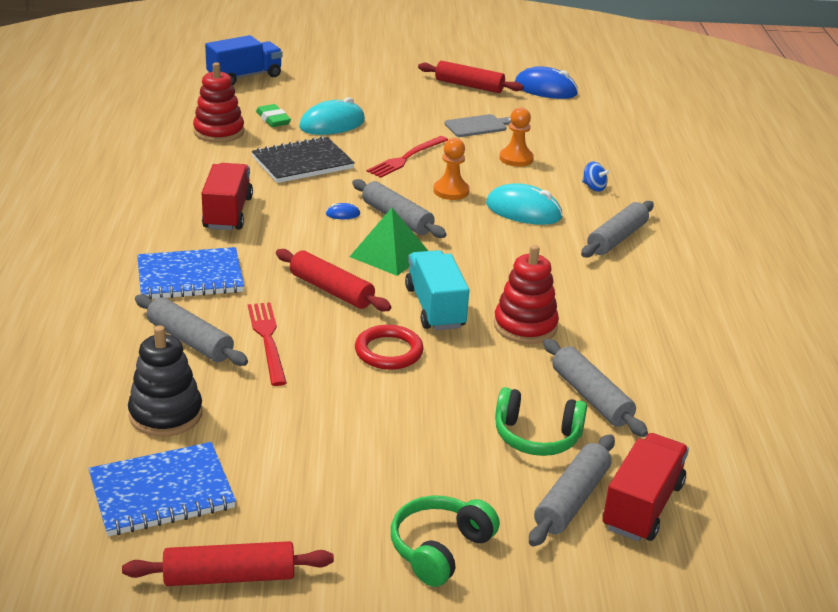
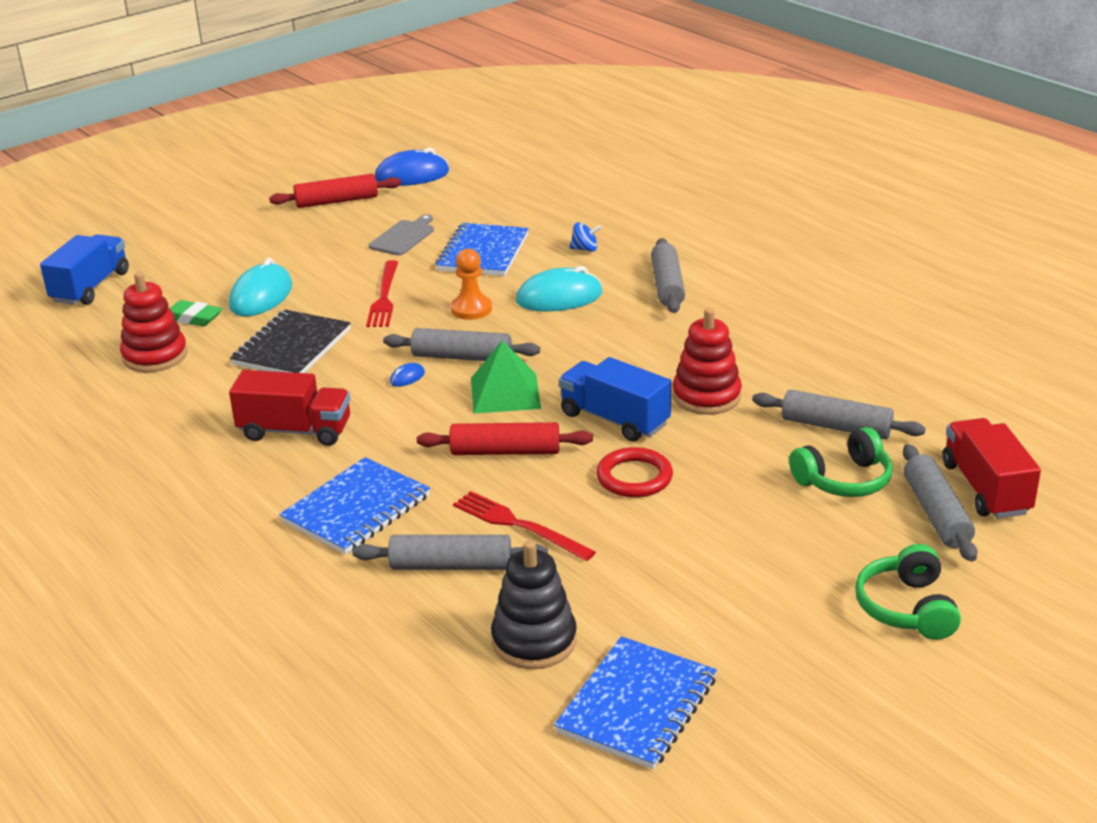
camera: 35 degrees left, 0 degrees up
red rolling pin [122,541,334,586] -> none
red truck [202,163,253,230] -> red truck turned 135 degrees clockwise [229,370,350,446]
turquoise truck [405,250,469,330] -> blue truck [559,357,671,442]
orange pawn [499,107,534,167] -> blue notebook [436,223,529,276]

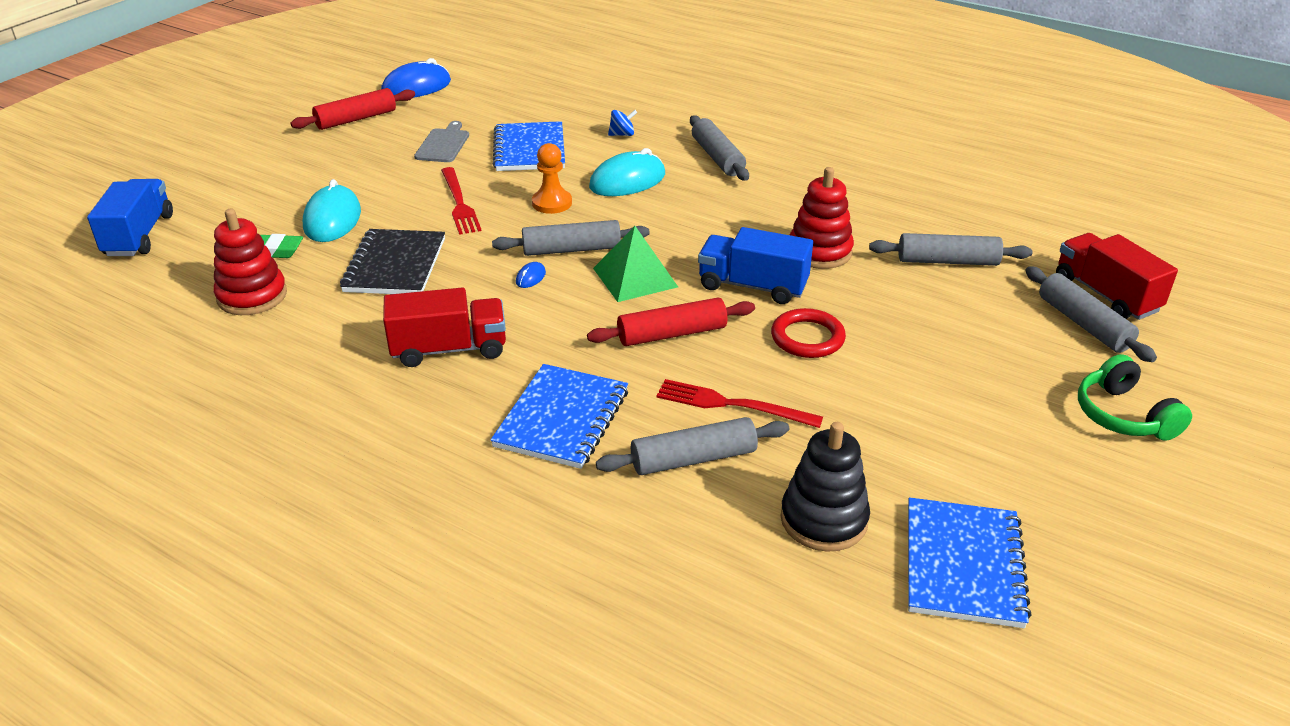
camera: 20 degrees left, 5 degrees up
green headphones [789,427,892,497] -> none

